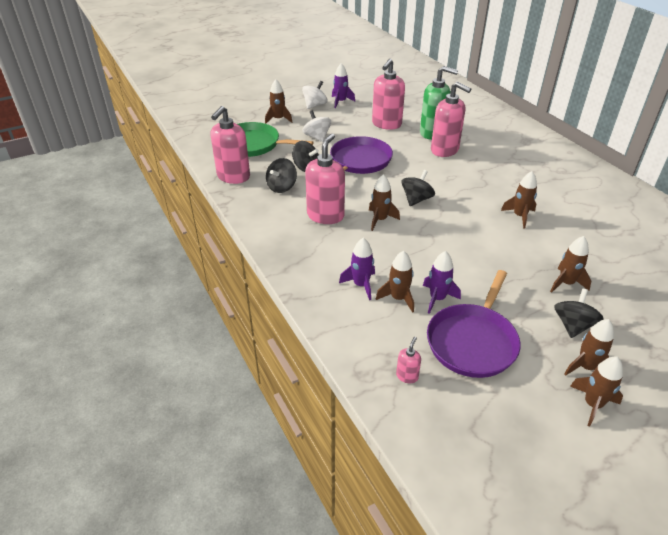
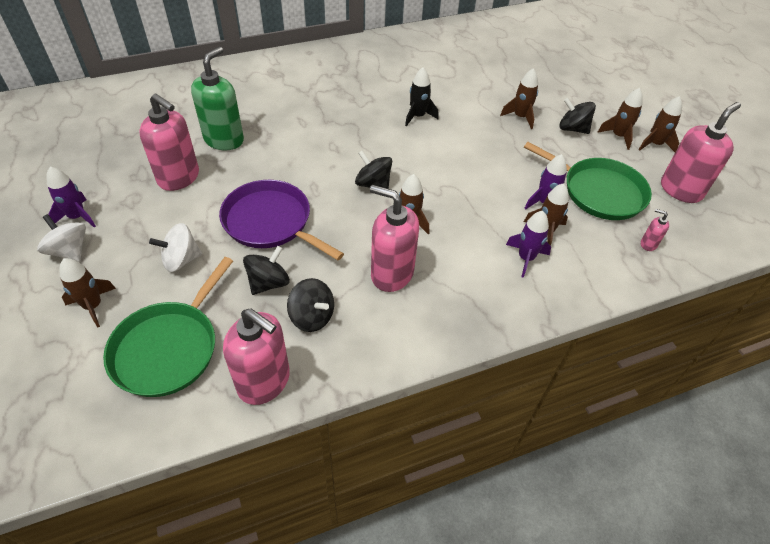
camera: 85 degrees left, 10 degrees up
purple pan [427,270,521,378] -> green pan [524,142,652,220]
pink soap dispenser [431,82,471,157] -> pink soap dispenser moved to [661,102,741,203]
brown rocket [501,171,537,229] -> black rocket [405,67,439,127]

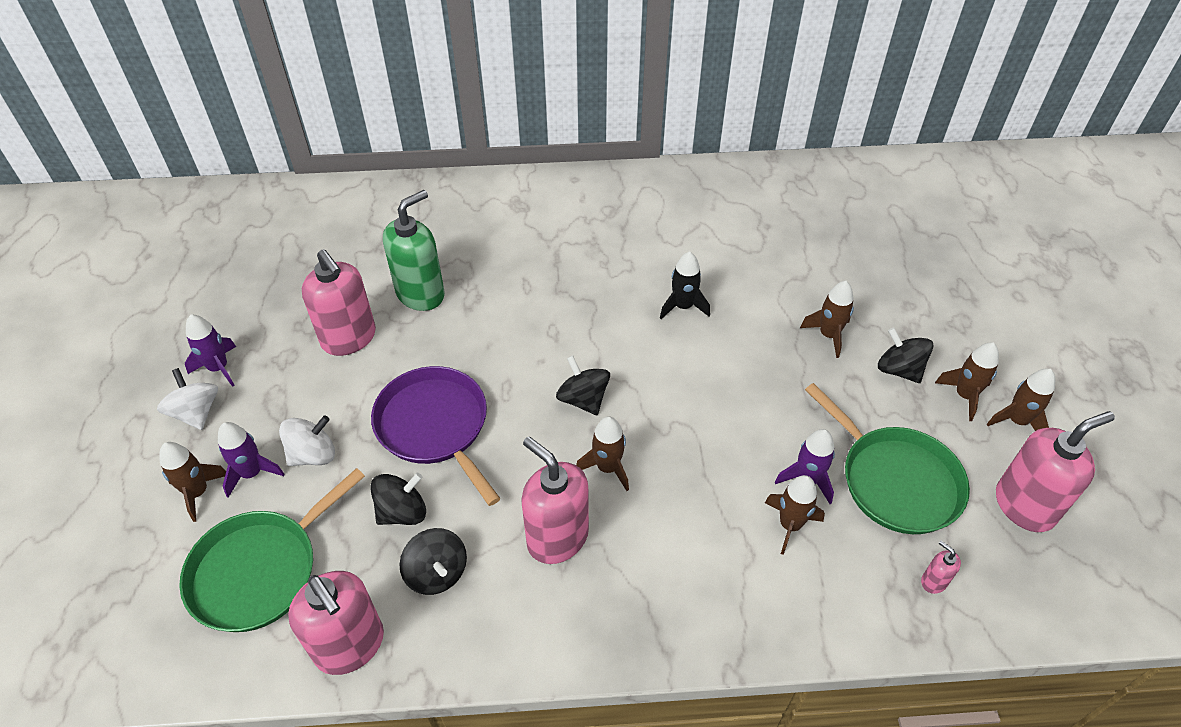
camera: 20 degrees right, 0 degrees up
white spinning top [149,223,202,272] -> white spinning top turned 150 degrees clockwise [279,415,335,466]
purple rocket [506,211,551,278] -> purple rocket moved to [218,422,285,498]

